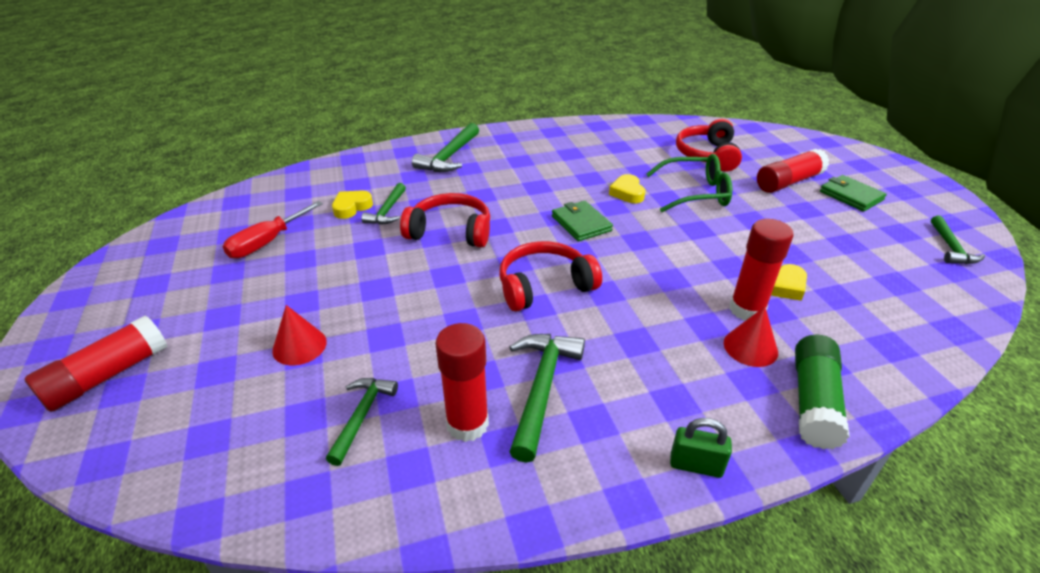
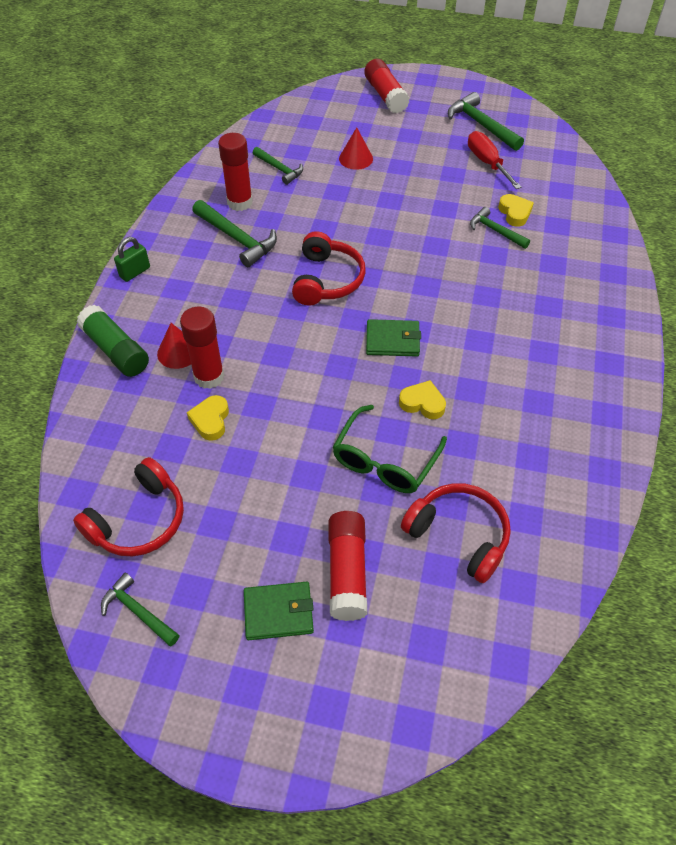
camera: 120 degrees right, 15 degrees up
red headphones [400,193,490,248] -> red headphones moved to [73,457,184,556]
green hammer [412,123,479,172] -> green hammer moved to [448,92,524,151]

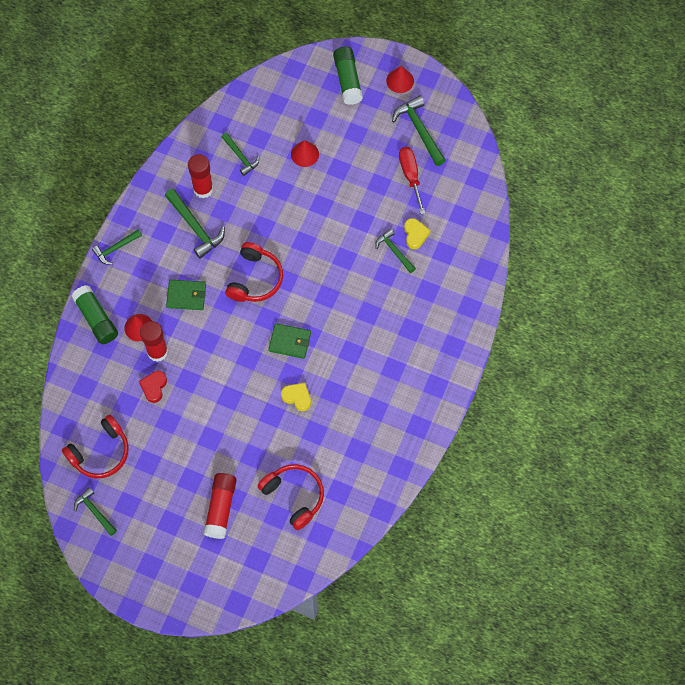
camera: 10 degrees right, 15 degrees up
green padlock [114,237,150,282] -> green hammer [92,229,142,265]
yellow heart [187,395,229,441] -> red heart [139,371,167,403]
green wallet [244,582,314,640] -> green wallet moved to [166,280,206,310]
green glasses [333,405,447,493] -> none
red glue stick [364,59,409,113] -> green glue stick [333,47,363,105]
none -> red cone [386,66,414,93]

